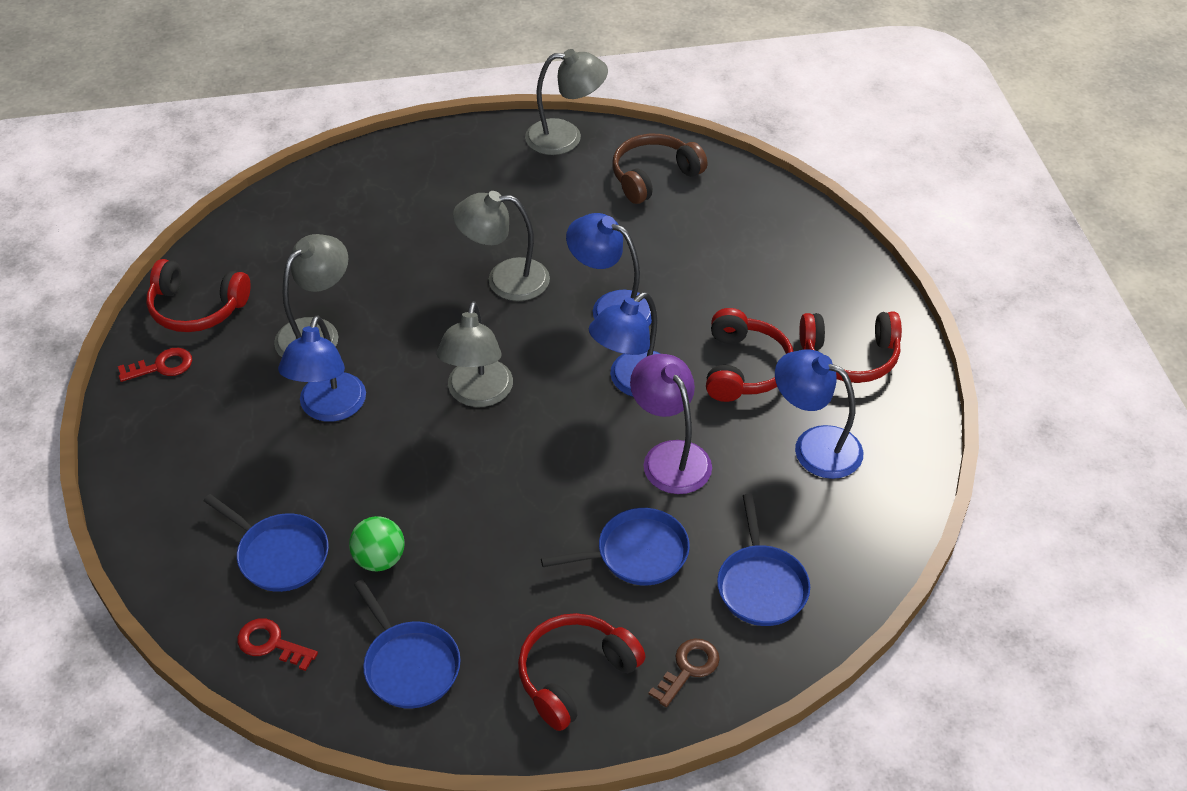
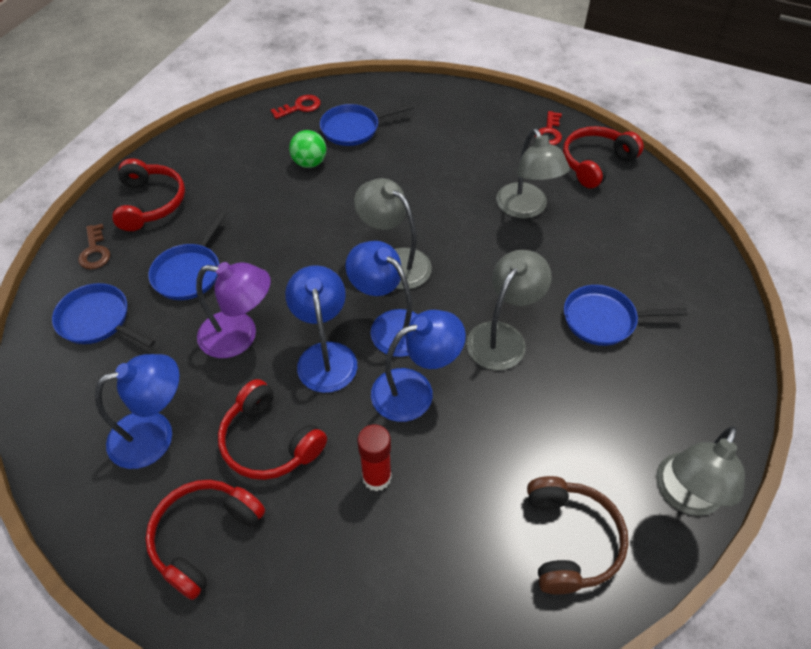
camera: 125 degrees right, 5 degrees up
blue lamp [278,315,366,422] -> blue lamp moved to [346,241,418,357]
blue pan [354,579,461,709] -> blue pan moved to [564,285,688,346]
none -> red glue stick [357,424,392,492]

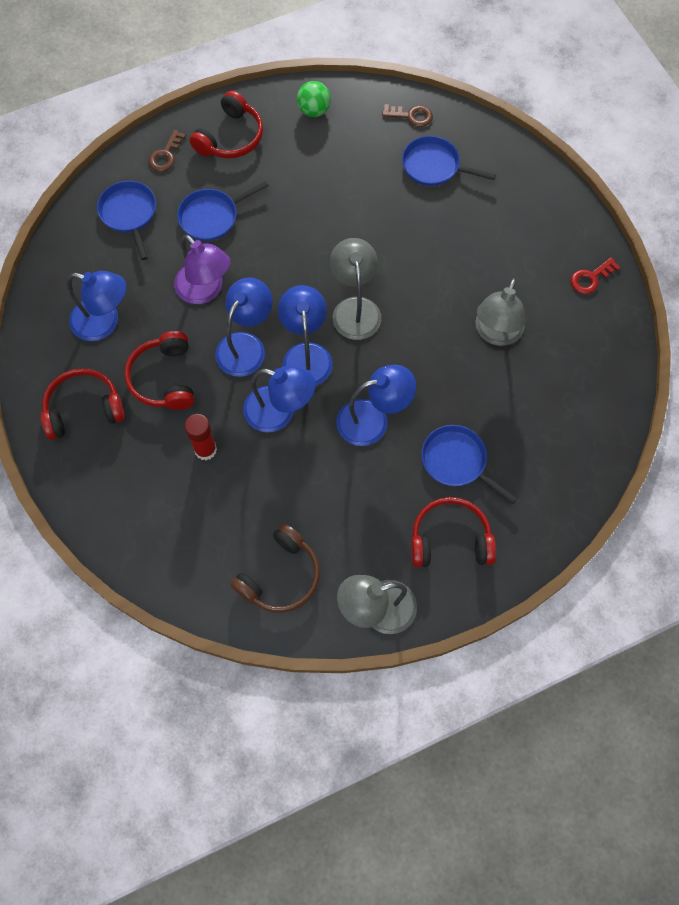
camera: 40 degrees right, 15 degrees up
red key [271,95,321,119] -> brown key [382,104,433,127]
green ball [289,130,326,168] -> green ball moved to [297,81,331,117]
grey lamp [466,250,552,370] -> blue lamp [336,365,416,446]
red headphones [563,126,644,188] -> red headphones moved to [411,497,496,567]

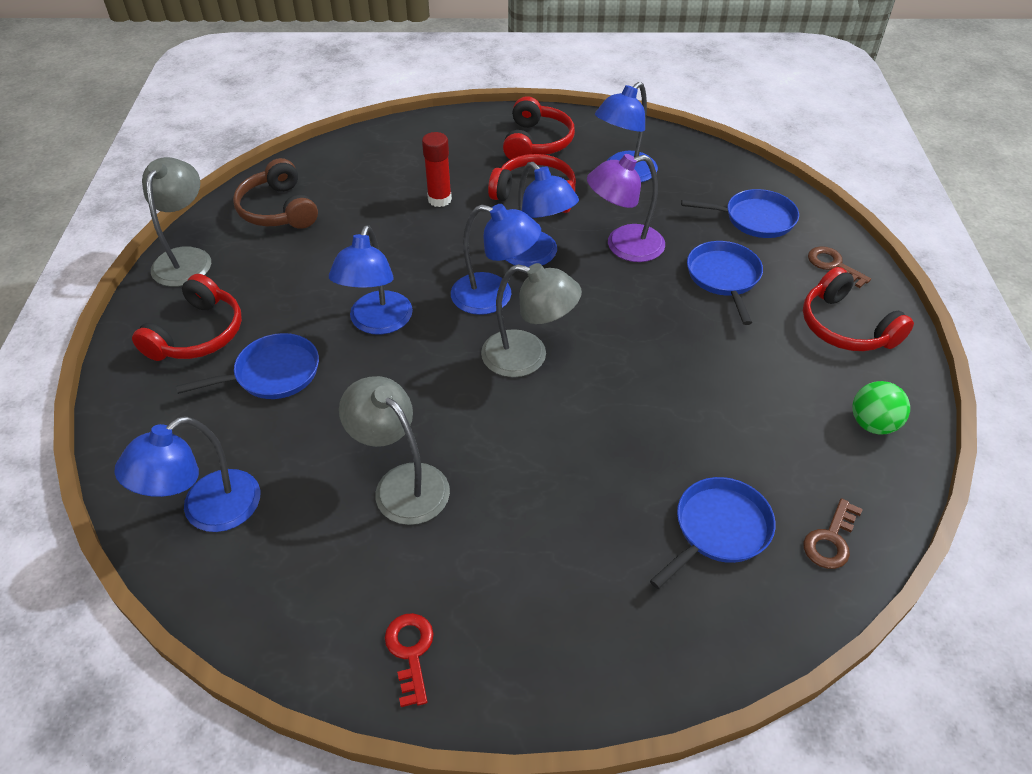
camera: 115 degrees right, 20 degrees down
blue lamp [243,365,316,432] -> blue lamp moved to [114,416,260,532]

